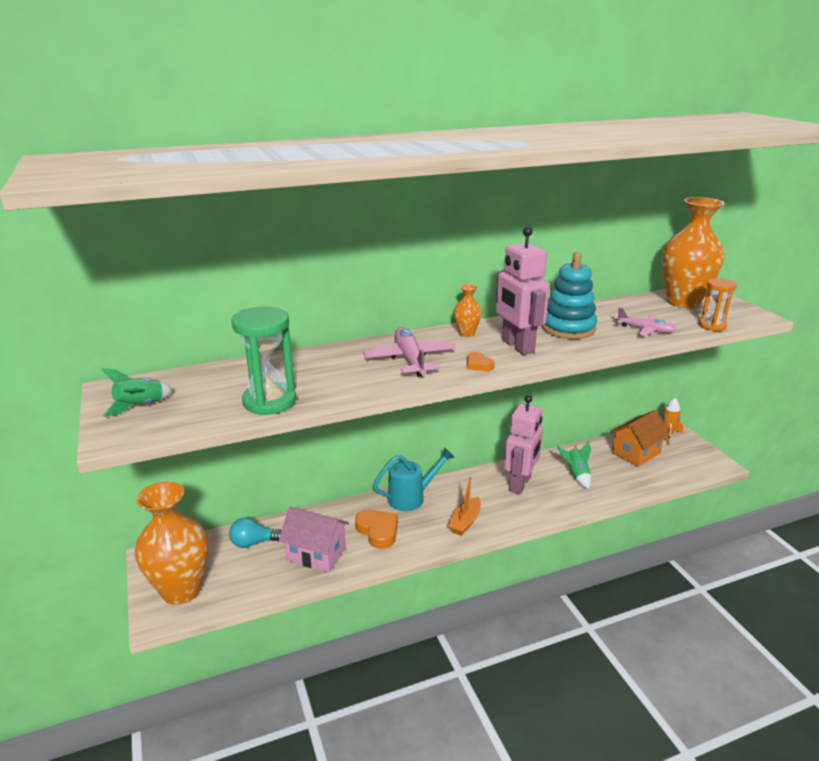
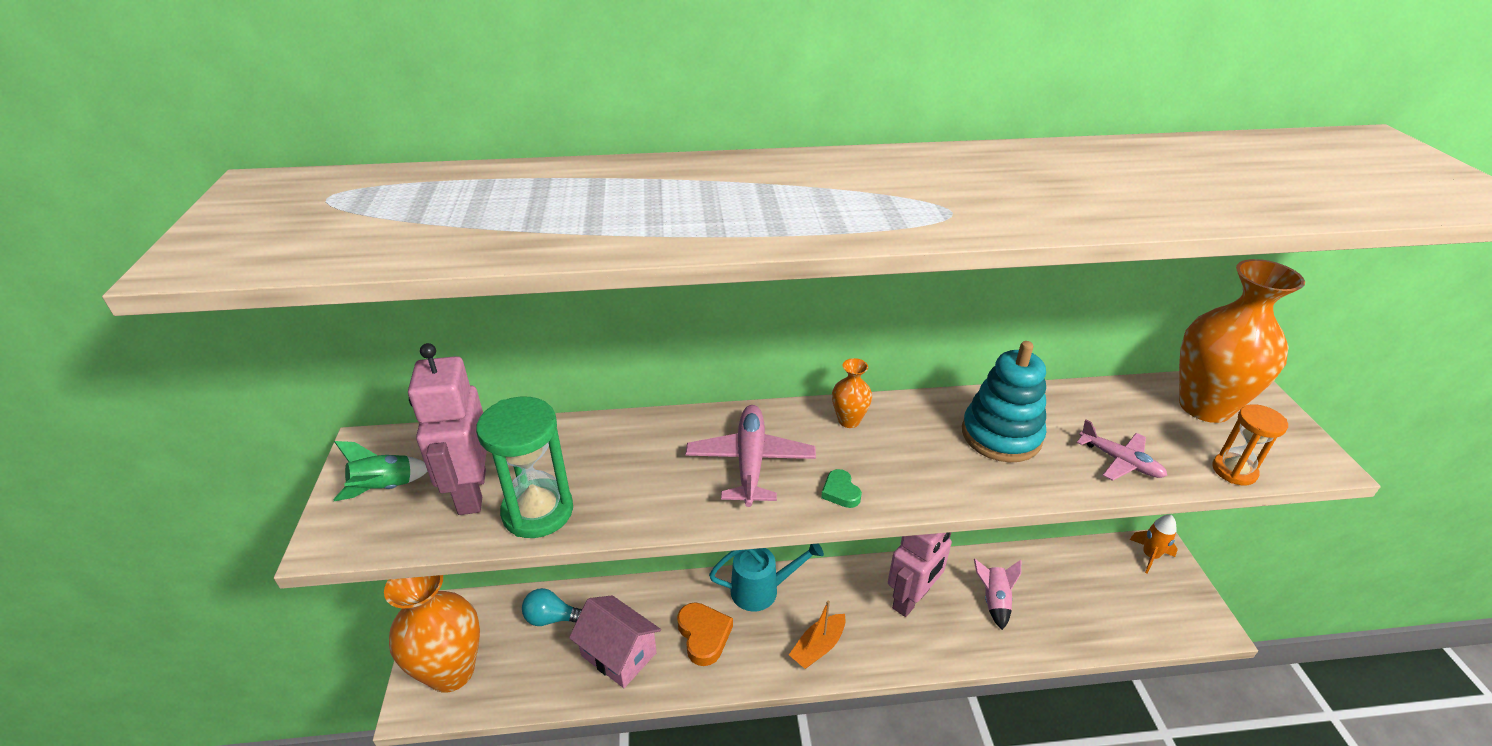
camera: 15 degrees right, 10 degrees up
orange heart [467,352,494,371] -> green heart [821,469,862,508]
pink robot [496,227,550,355] -> pink robot moved to [408,343,487,515]
green rocket [557,440,591,489] -> pink rocket [974,559,1021,630]
orange house [610,410,670,467] -> none

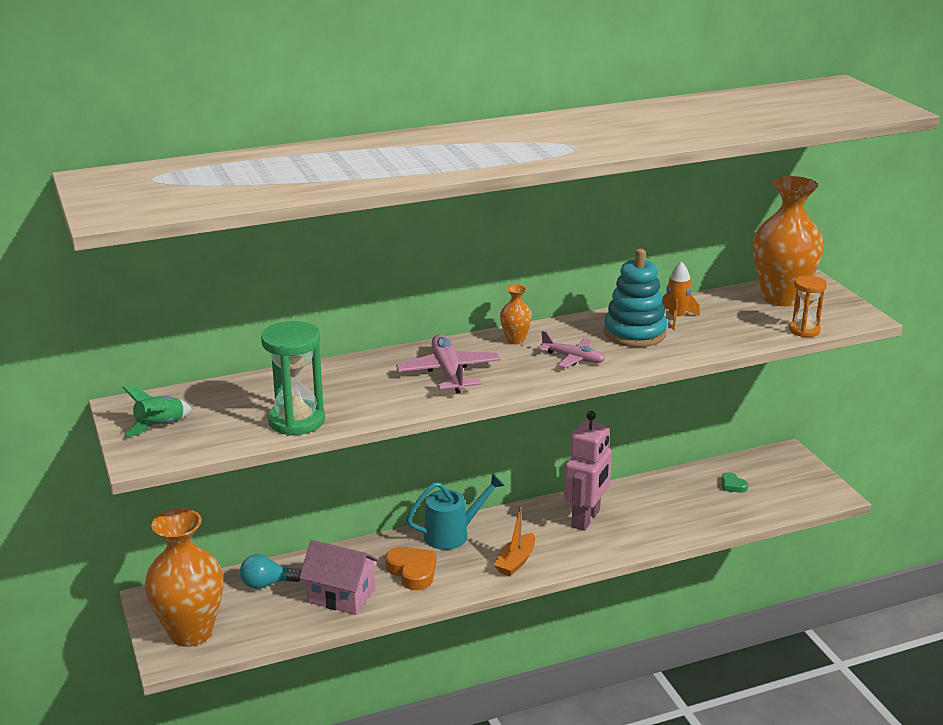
camera: 15 degrees left, 10 degrees down
pink robot [408,343,487,515] -> none
green heart [821,469,862,508] -> green heart moved to [721,472,748,493]
pink rocket [974,559,1021,630] -> none
pink plane [1077,420,1167,481] -> pink plane moved to [538,331,605,368]
orange rocket [1129,515,1178,573] -> orange rocket moved to [662,262,700,329]

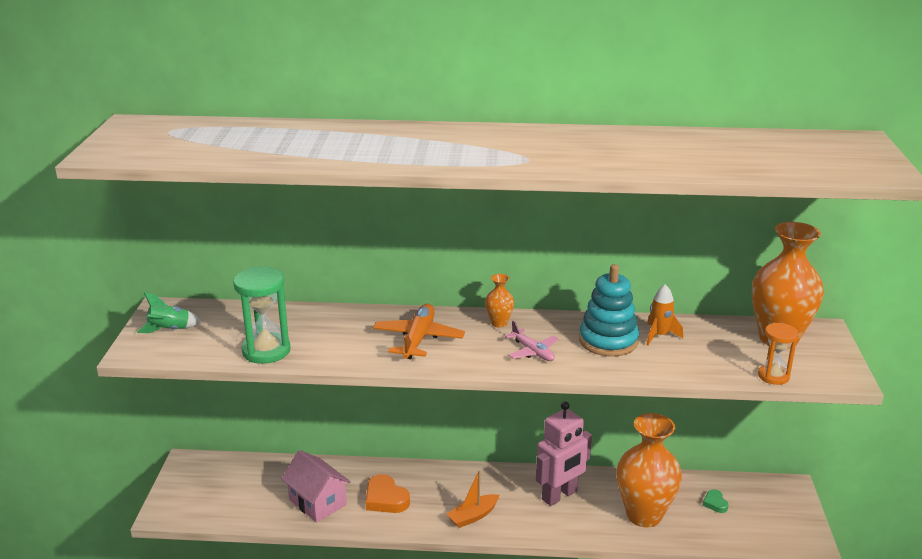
camera: 25 degrees right, 0 degrees up
orange vase [144,508,224,647] -> orange vase moved to [617,413,682,527]
turquoise light bulb [240,554,301,589] -> none
orange heart [385,547,436,590] -> orange heart turned 150 degrees clockwise [366,474,410,513]
pink plane [396,334,500,393] -> orange plane [373,304,465,359]
turquoise watering can [407,474,505,550] -> none

